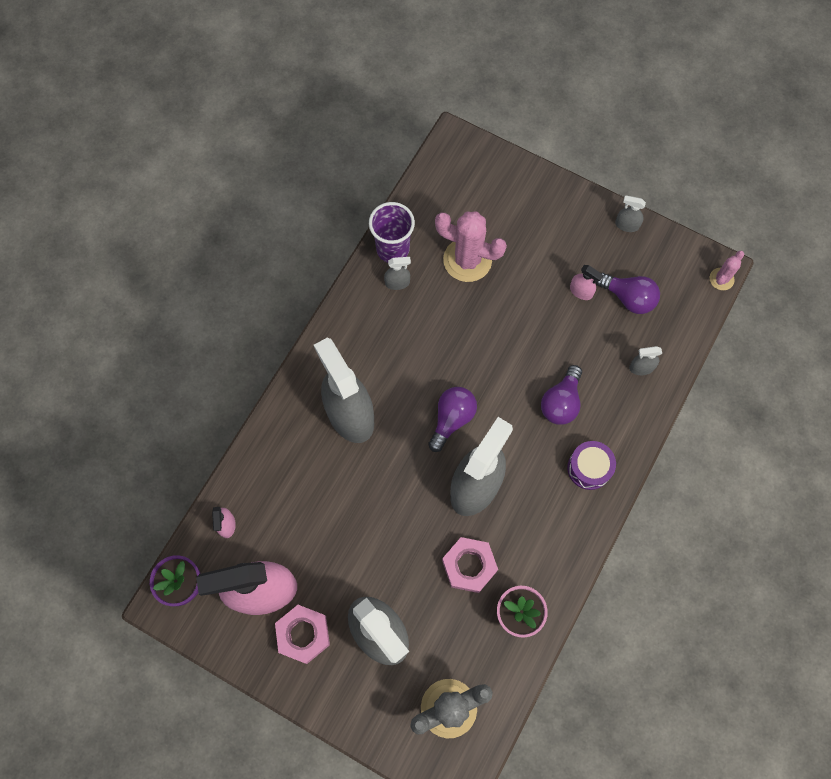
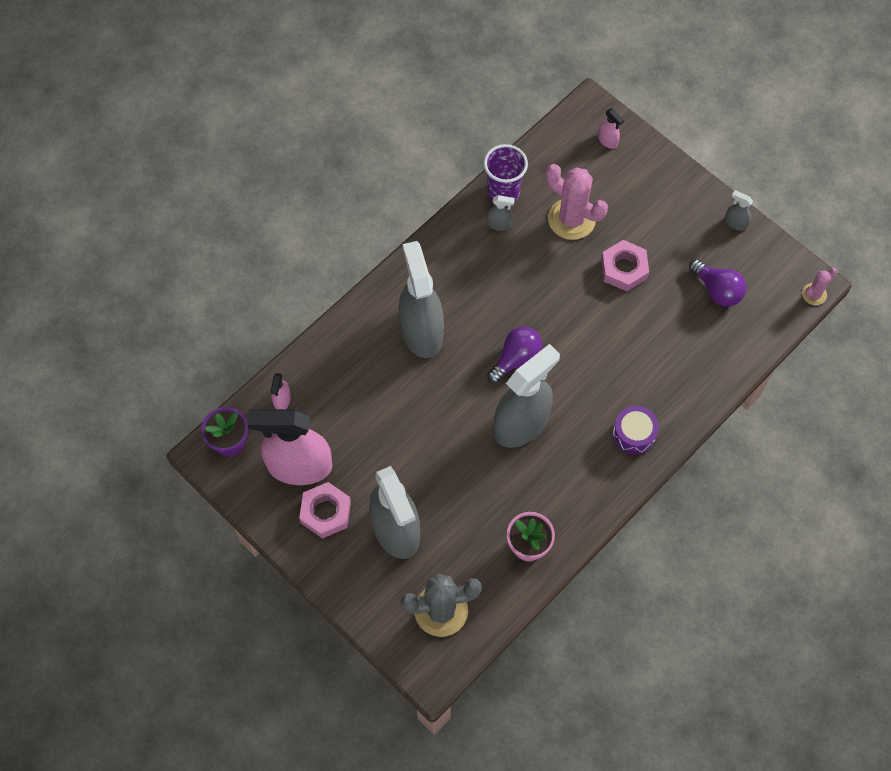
camera: 15 degrees right, 5 degrees down
pink nut [442,537,498,593] -> pink nut moved to [601,240,649,291]
purple light bulb [541,365,582,425] -> none
pink spray bottle [570,265,604,300] -> pink spray bottle moved to [598,108,624,149]
grey spray bottle [629,346,662,375] -> none

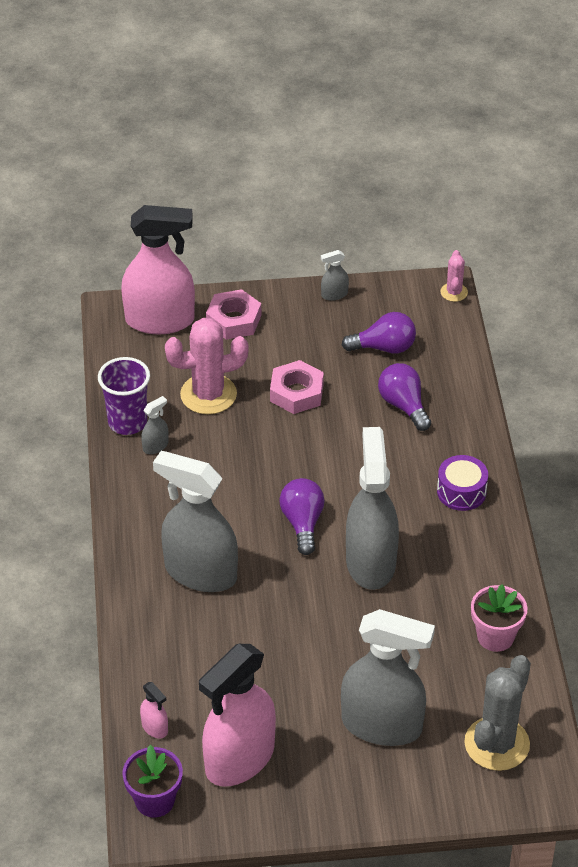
camera: 50 degrees left, 20 degrees down
pink nut [299,482,351,539] -> pink nut moved to [206,289,261,340]
pink spray bottle [598,108,624,149] -> pink spray bottle [121,205,195,335], size x2.49
none -> purple light bulb [378,363,431,431]

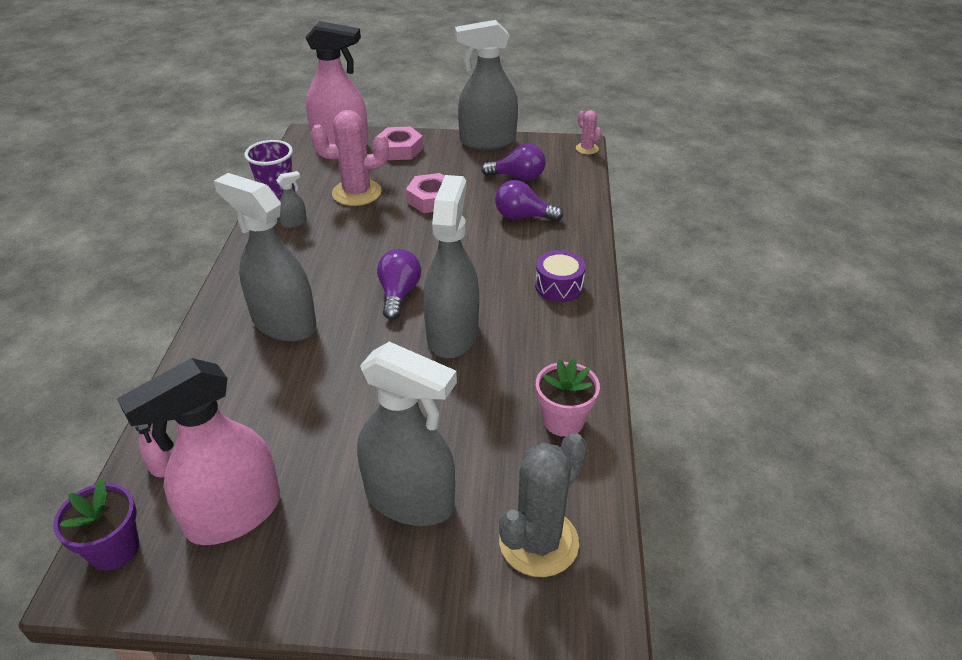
camera: 10 degrees right, 5 degrees down
grey spray bottle [321,250,349,301] -> grey spray bottle [455,20,518,150], size x2.49
purple light bulb [378,363,431,431] -> purple light bulb turned 60 degrees counterclockwise [495,180,563,222]
pink cactus [440,250,468,302] -> pink cactus turned 45 degrees counterclockwise [576,110,602,154]

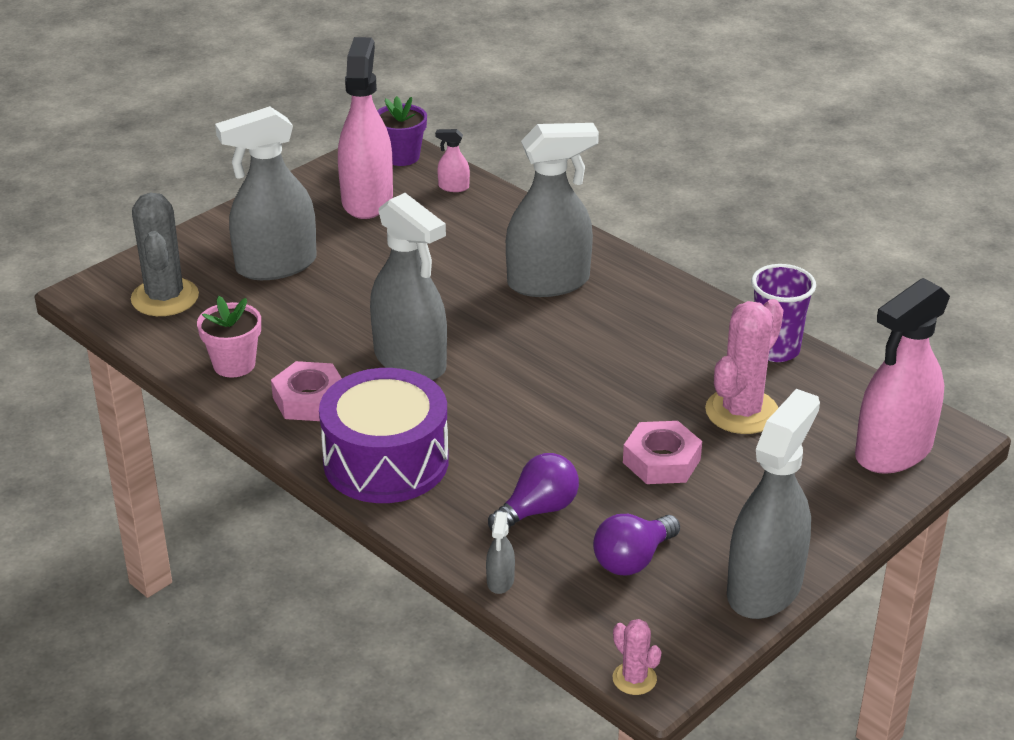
camera: 130 degrees right, 5 degrees down
grey spray bottle [276,171,307,228] -> grey spray bottle moved to [486,512,515,594]
pink nut [375,127,423,160] -> pink nut moved to [271,361,342,421]
purple light bulb [377,249,421,320] -> none
purple drum [535,250,586,302] -> purple drum [319,368,449,503], size x1.97
pink cactus [576,110,602,154] -> pink cactus turned 45 degrees clockwise [613,619,661,695]

